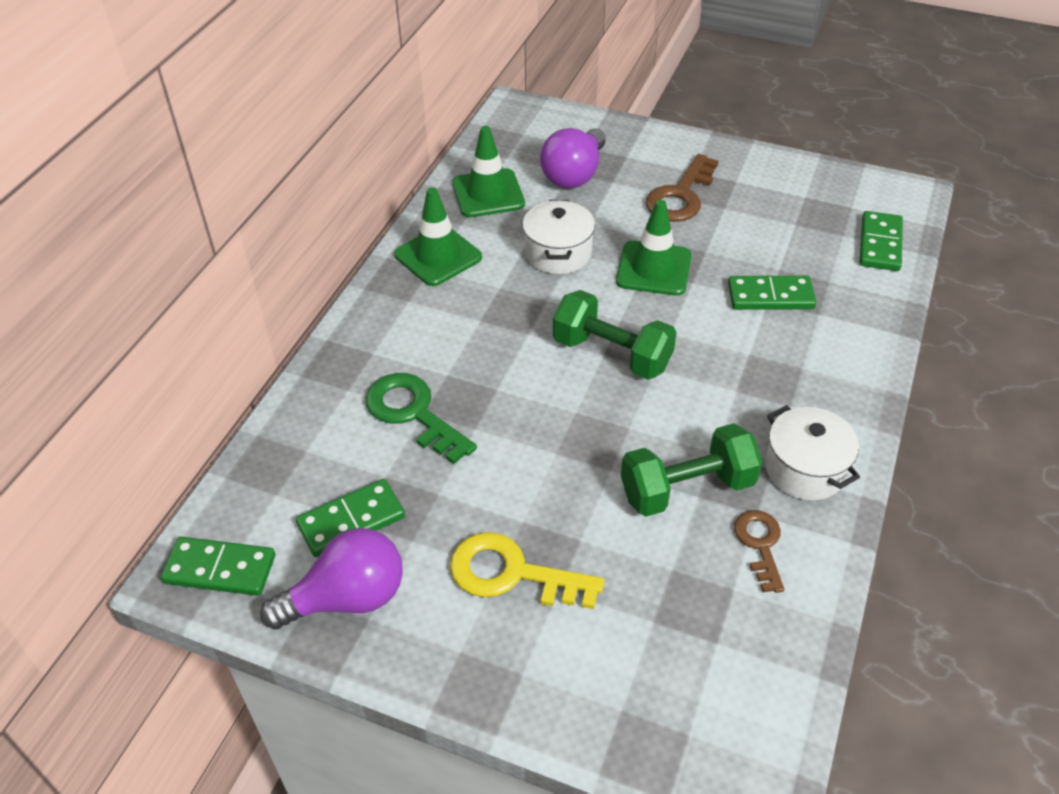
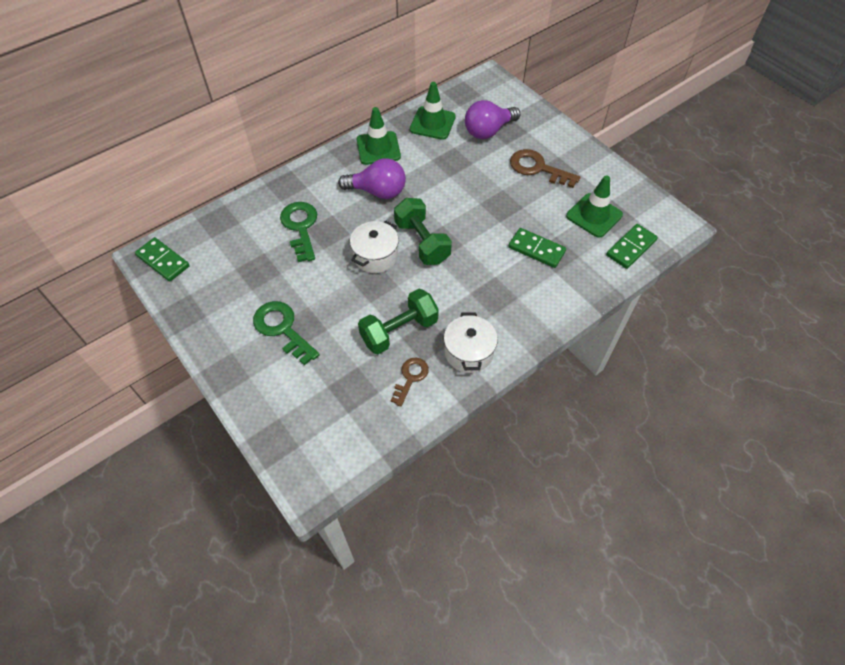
camera: 30 degrees right, 10 degrees up
purple light bulb [260,528,403,630] -> purple light bulb moved to [338,158,406,199]
green domino [296,479,405,557] -> none
yellow key [450,532,604,609] -> green key [253,301,320,366]
white pot [522,200,595,274] -> white pot moved to [350,220,399,273]
green traffic cone [616,200,692,296] -> green traffic cone moved to [566,176,623,238]
green dumbbell [621,423,762,517] -> green dumbbell turned 45 degrees counterclockwise [358,289,439,354]
brown key [646,154,719,222] -> brown key turned 60 degrees clockwise [510,149,580,188]

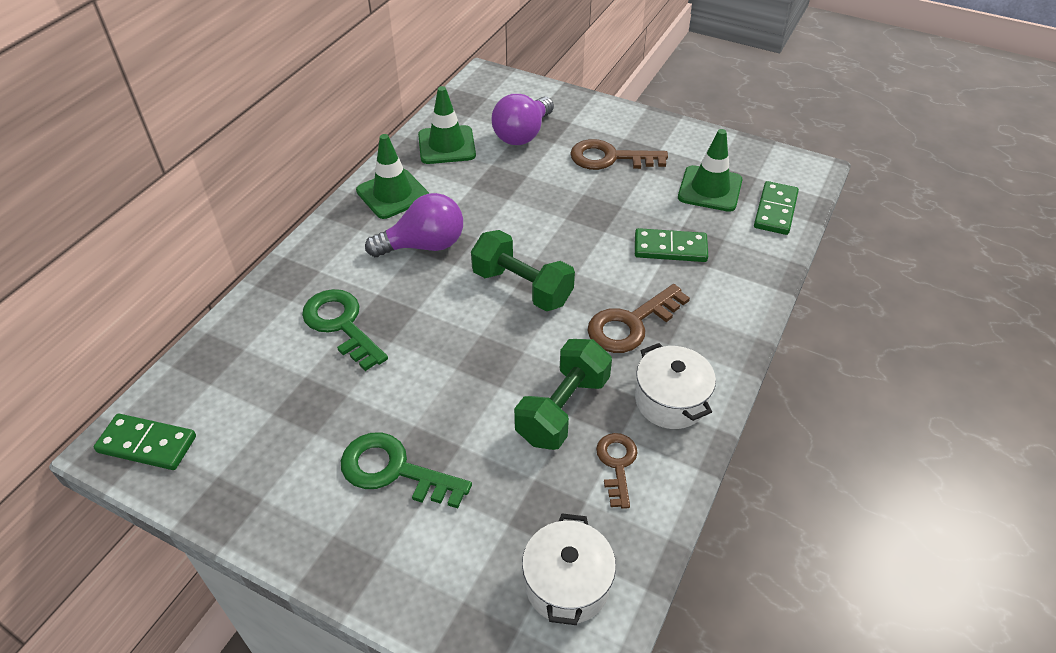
camera: 25 degrees left, 10 degrees down
white pot [350,220,399,273] -> white pot moved to [522,514,616,625]
none -> brown key [587,284,690,353]

